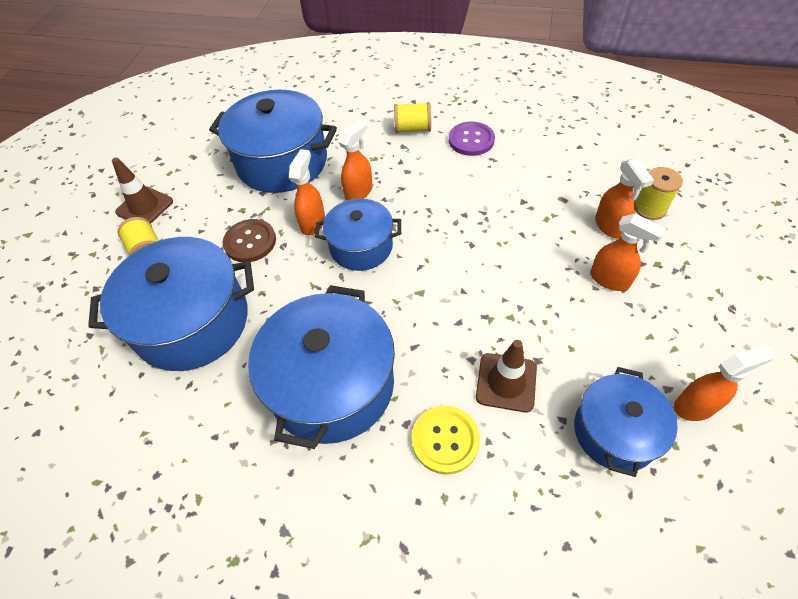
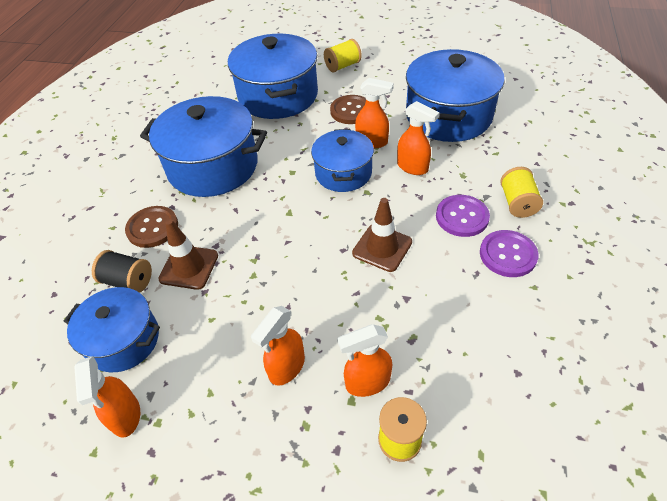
camera: 90 degrees right, 5 degrees down
brown traffic cone [112,158,173,223] -> brown traffic cone moved to [352,198,412,272]
yellow button [411,406,480,475] -> brown button [125,206,178,248]
none -> black spool [92,250,152,293]
none -> purple button [436,195,490,237]

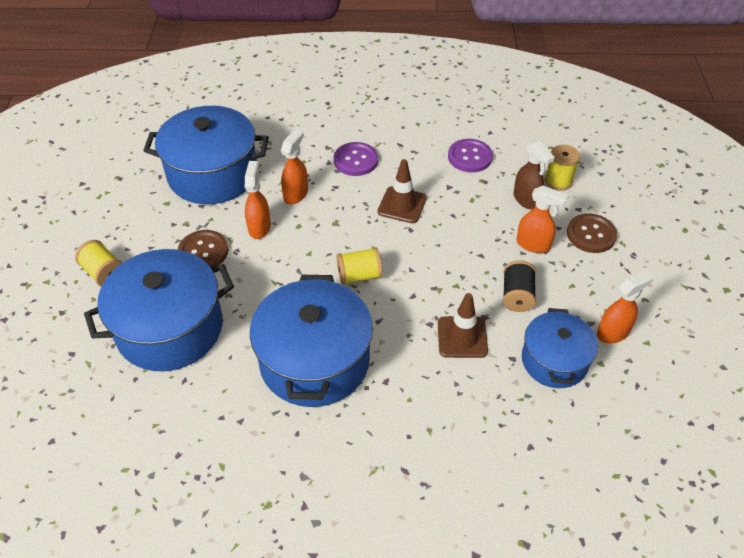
camera: 105 degrees left, 0 degrees up
black spool [92,250,152,293] -> black spool moved to [503,260,536,312]
brown button [125,206,178,248] -> brown button moved to [567,213,617,253]
blue pot [311,129,374,192] -> none
orange spray bottle [337,324,392,397] -> brown spray bottle [514,141,555,210]
purple button [480,230,539,277] -> purple button moved to [448,139,493,172]
yellow spool [500,167,543,218] -> yellow spool moved to [337,247,383,285]

